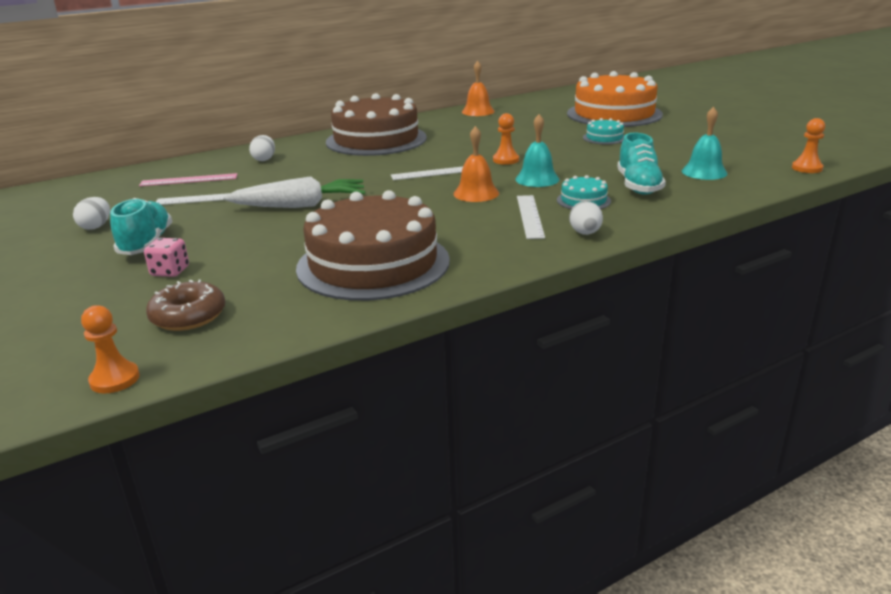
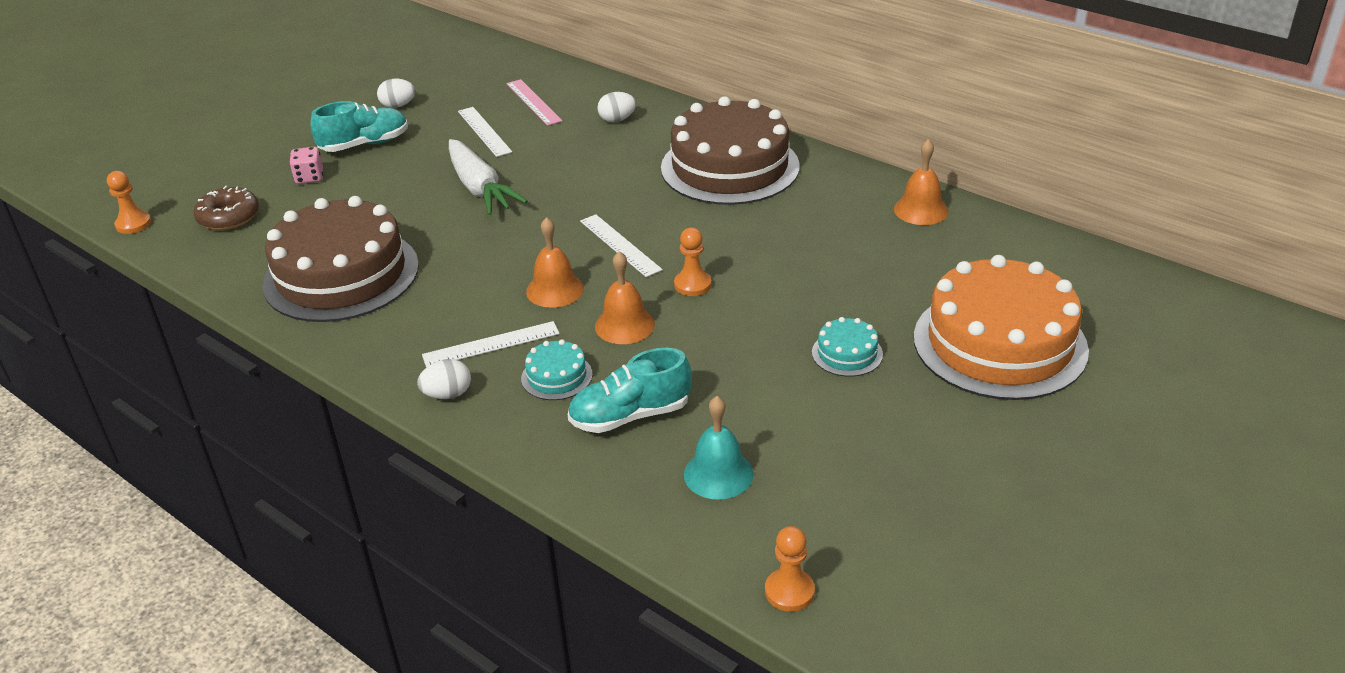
camera: 70 degrees right, 10 degrees up
turquoise bell [515,114,559,187] -> orange bell [595,251,655,344]

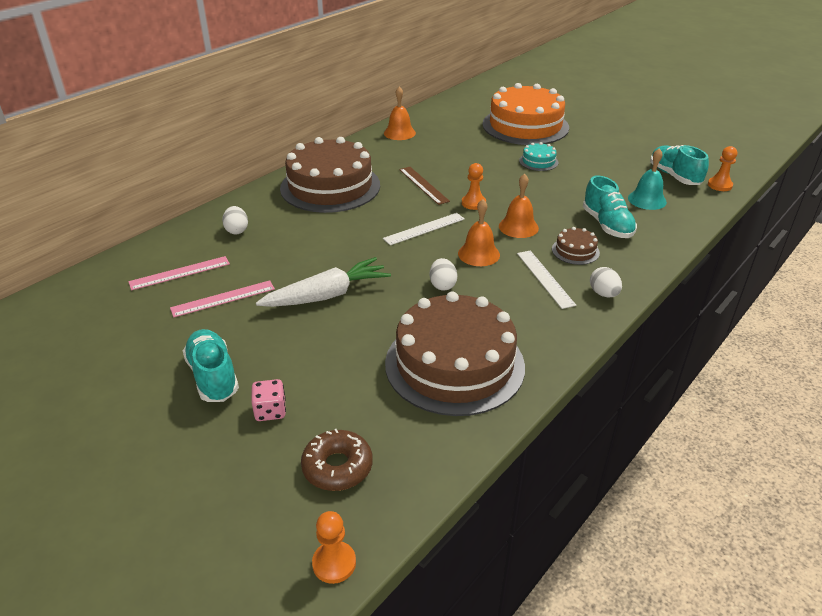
camera: 90 degrees left, 0 degrees up
white egg [377,79,416,108] -> white egg moved to [429,258,458,291]
white ruler [458,107,512,157] -> pink ruler [170,280,275,317]
turquoise cake [521,339,593,400] -> brown cake [552,227,600,265]
none -> brown ruler [399,167,450,205]
none -> turquoise shoe [650,145,709,185]

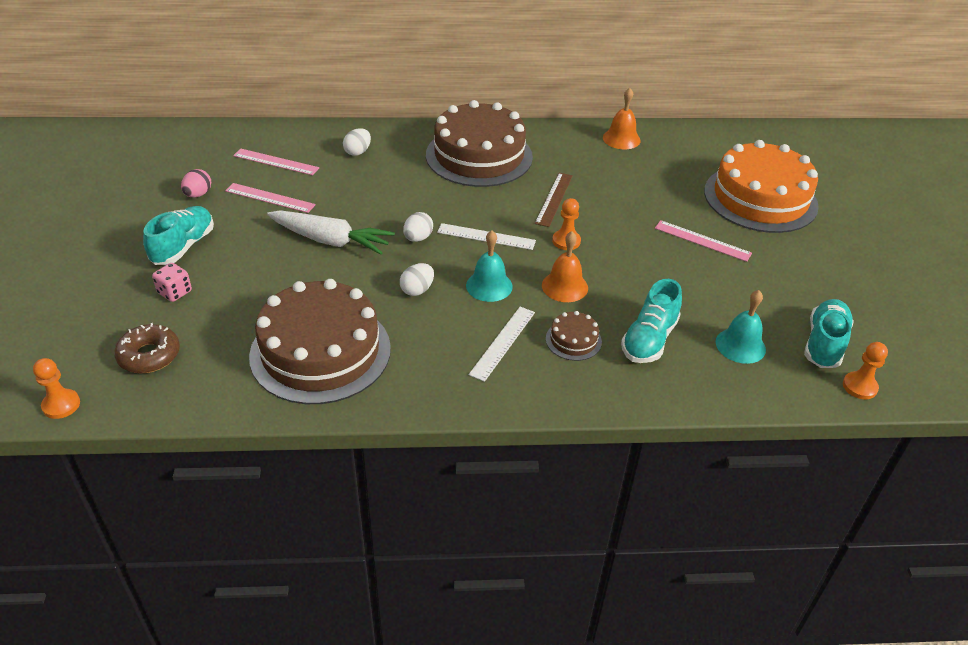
camera: 45 degrees right, 5 degrees up
orange bell [458,199,500,266] -> turquoise bell [466,230,513,302]
turquoise cake [519,142,558,171] -> pink ruler [655,220,752,262]
white egg [590,267,622,297] -> white egg moved to [403,212,433,242]
none -> pink egg [181,169,211,198]

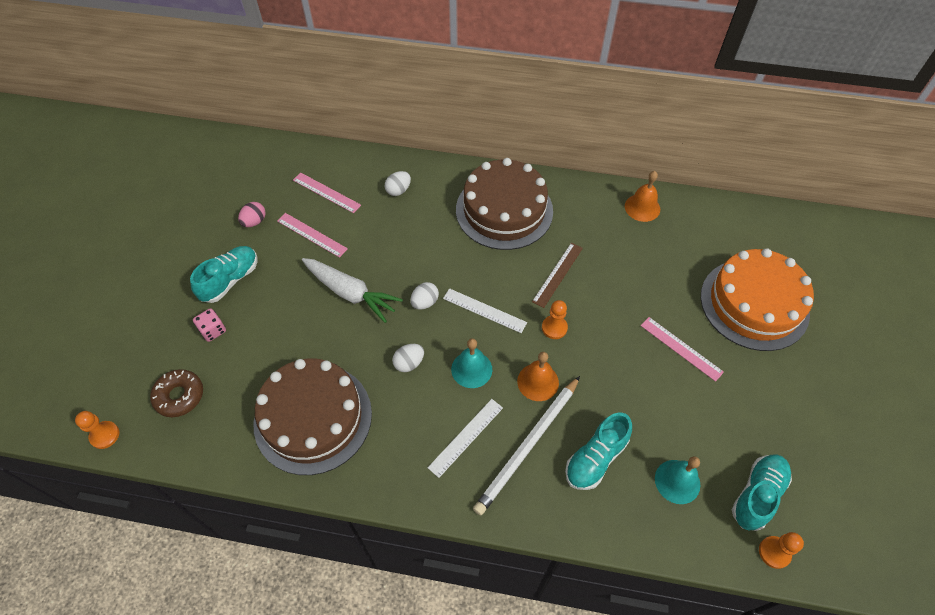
camera: 15 degrees right, 15 degrees up
brown cake [546,311,602,361] -> white pencil [473,376,580,515]

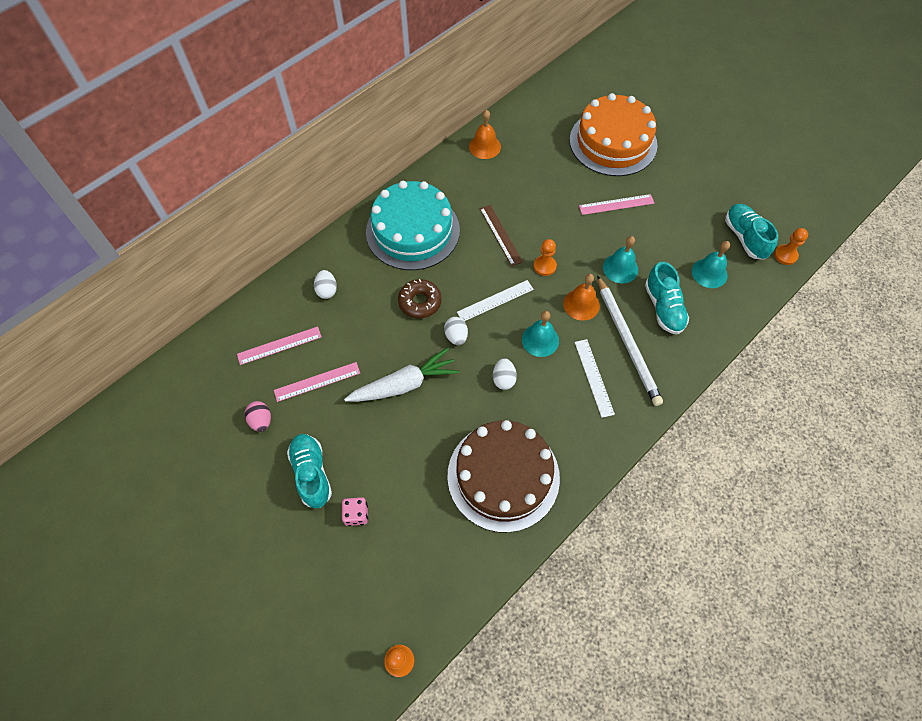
camera: 55 degrees left, 5 degrees up
brown donut [150,369,203,417] -> brown donut moved to [398,279,442,318]
brown cake [456,158,553,250] -> turquoise cake [366,181,460,270]
none -> turquoise bell [603,236,638,283]

